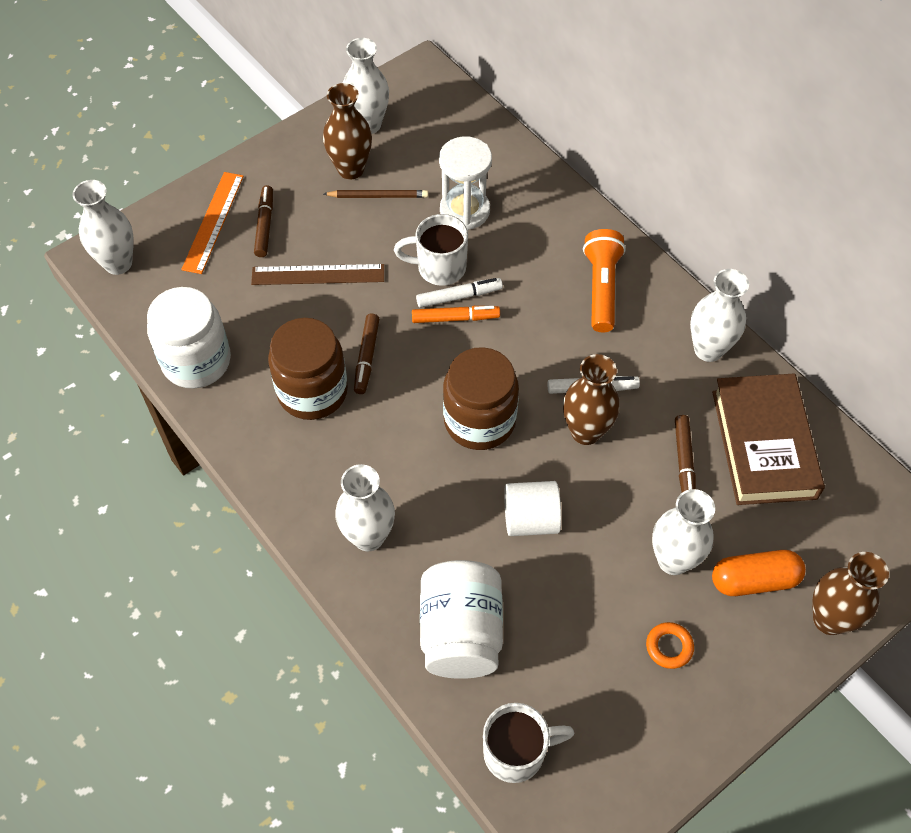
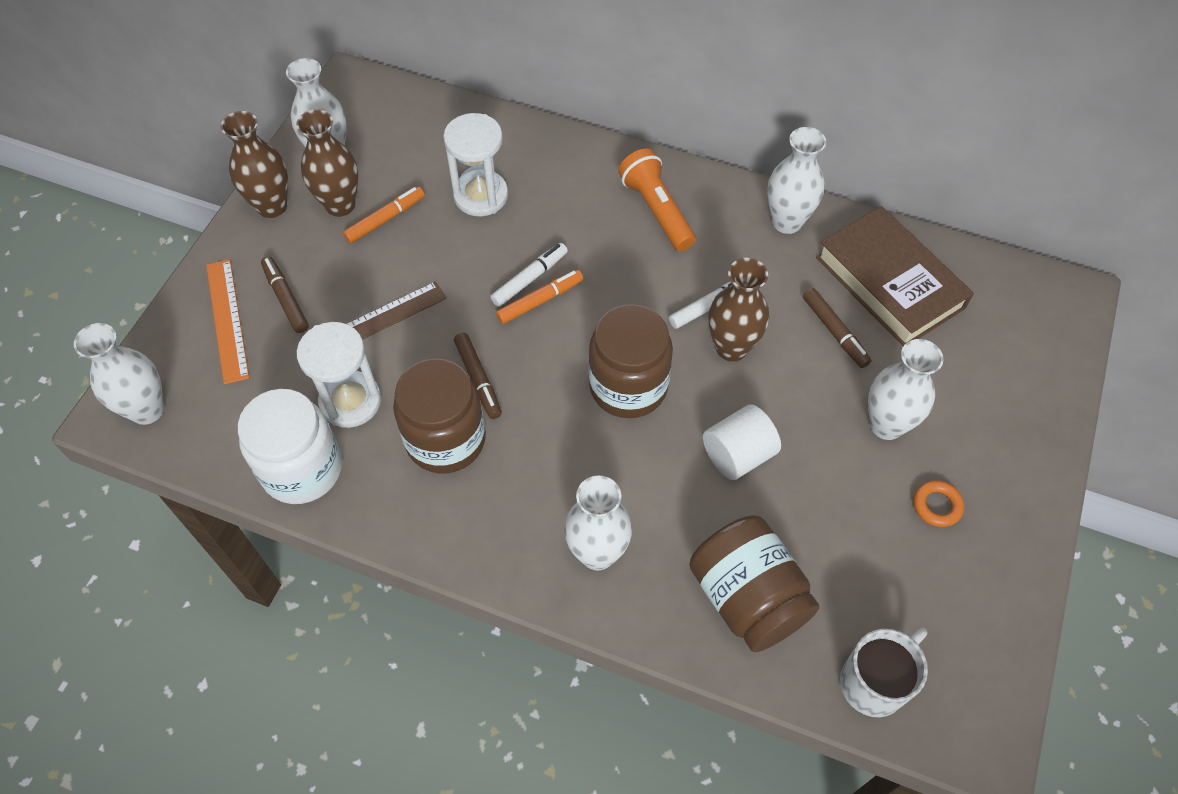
camera: 30 degrees left, 0 degrees up
brown pencil [324,190,428,198] -> orange marker [343,186,425,244]
white mug [394,214,468,286] -> none
white jar [420,560,503,679] -> brown jar [689,515,819,652]
orange capsule [712,550,806,596] -> none
brown vase [812,552,889,635] -> brown vase moved to [221,111,288,218]
none -> white hourglass [296,322,381,428]

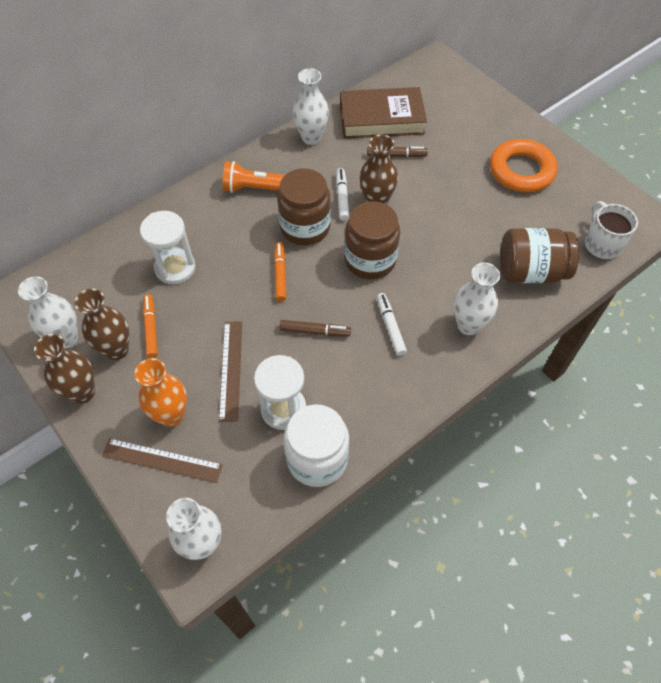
camera: 60 degrees left, 0 degrees up
orange ruler [206,259,249,384] -> brown ruler [102,438,223,483]
brown marker [261,256,309,333] -> orange vase [135,358,187,427]
brown jar [393,359,486,473] -> brown jar moved to [277,168,331,246]
white marker [490,243,568,307] -> white marker moved to [377,293,407,356]
white cylinder [703,404,781,480] -> none
white vase [868,339,943,440] -> none
orange ring [913,480,964,527] -> orange ring [490,139,558,193], size x2.34

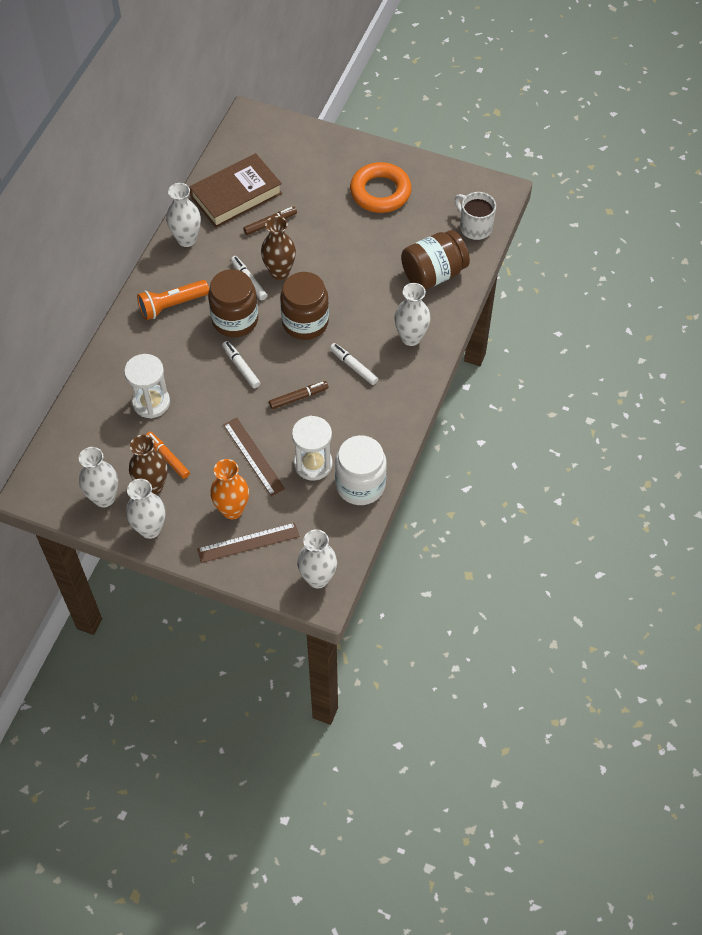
camera: 30 degrees left, 0 degrees up
brown vase [34,334,95,404] -> white vase [126,479,165,539]
orange marker [274,242,286,301] -> white marker [222,341,260,388]

